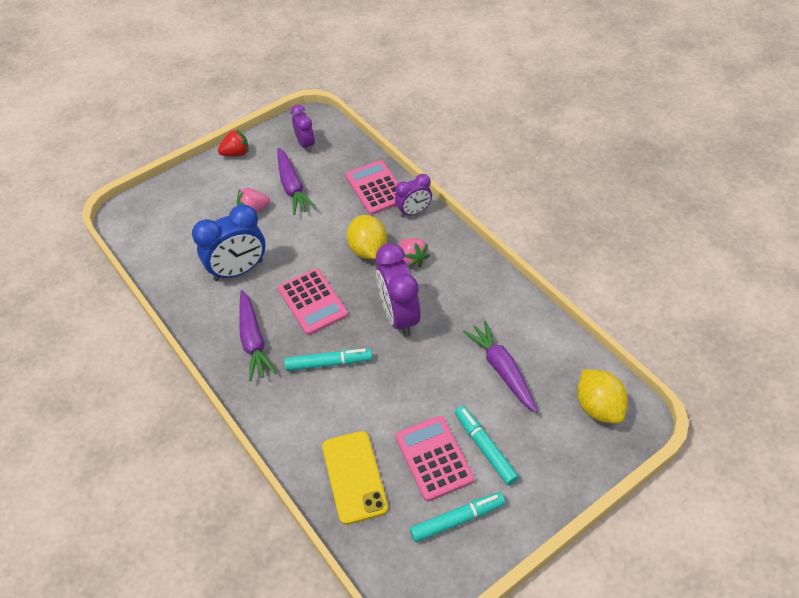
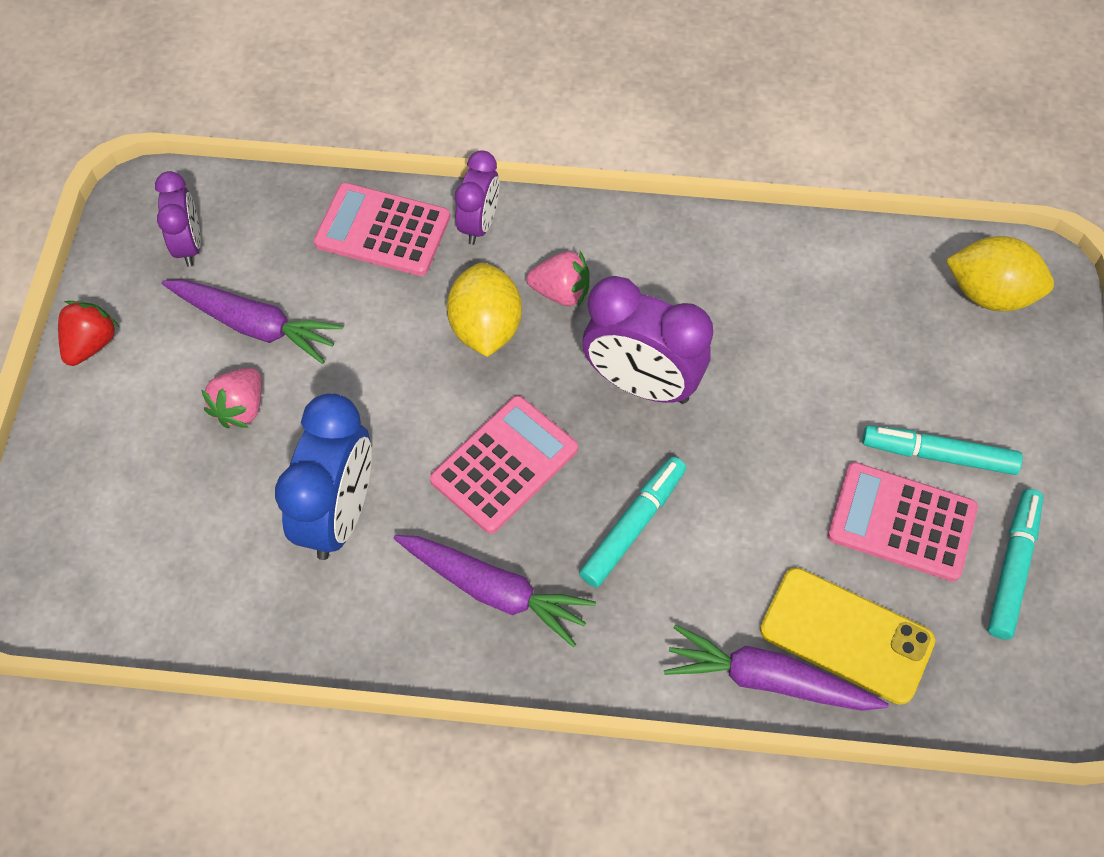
camera: 50 degrees left, 10 degrees up
pink calculator [278,268,348,335] -> pink calculator turned 60 degrees counterclockwise [430,395,578,534]
purple clock [291,104,315,152] -> purple clock turned 60 degrees clockwise [155,171,201,267]
yellow lemon [347,215,387,259] -> yellow lemon turned 60 degrees clockwise [447,262,522,357]
purple carrot [463,320,538,413] -> purple carrot moved to [664,625,889,711]

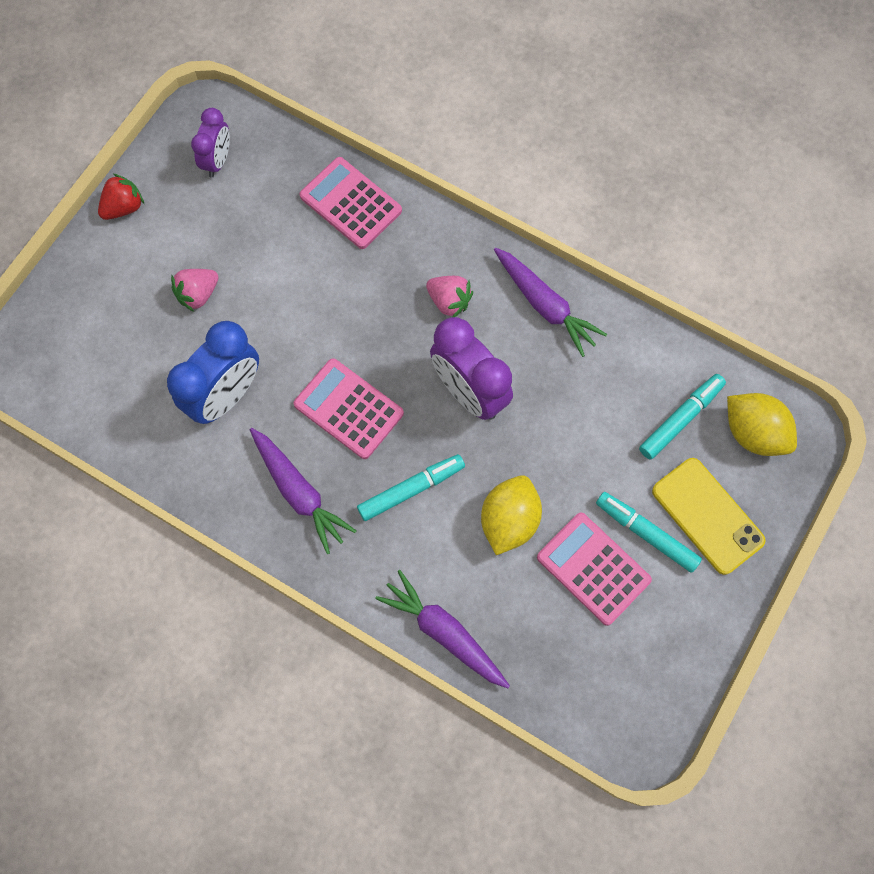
camera: 25 degrees right, 10 degrees up
purple carrot [161,280,343,364] -> purple carrot moved to [494,248,607,357]
pink calculator [430,395,578,534] -> pink calculator turned 120 degrees counterclockwise [293,358,404,459]
yellow lemon [447,262,522,357] -> yellow lemon moved to [481,475,542,555]
purple clock [455,150,499,245] -> none
yellow phone [760,568,935,705] -> yellow phone moved to [652,458,766,575]
turquoise marker [988,489,1043,640] -> turquoise marker moved to [639,374,726,460]

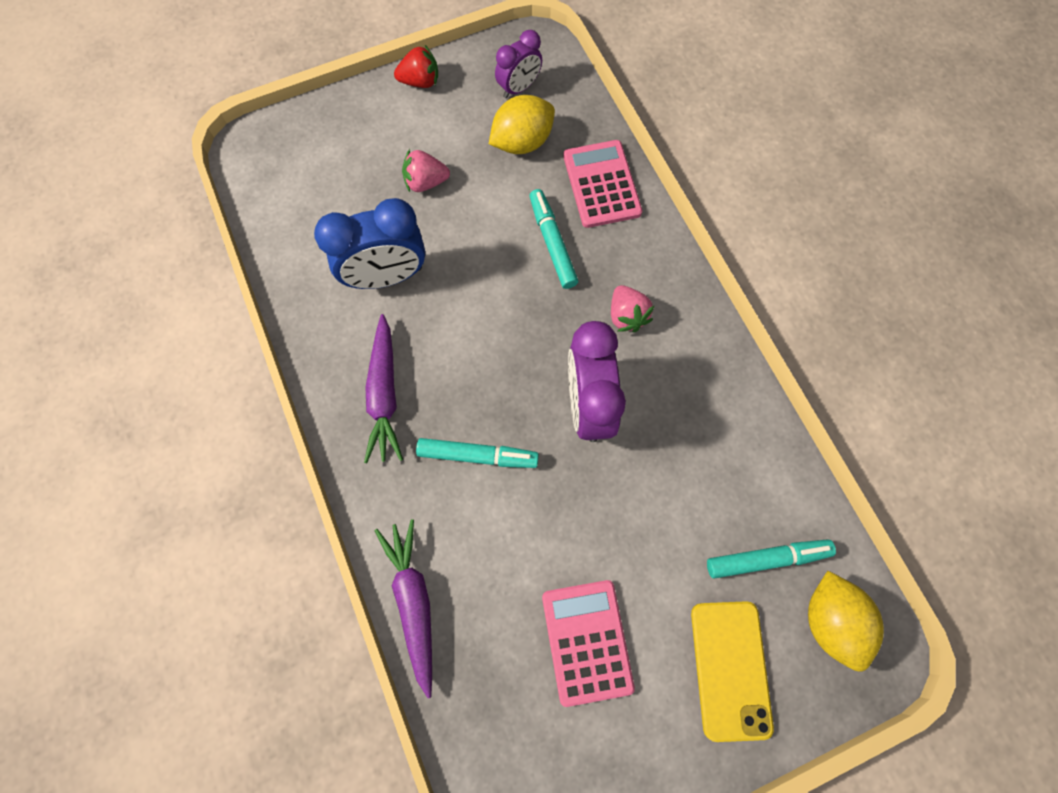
camera: 35 degrees right, 0 degrees up
pink calculator [293,358,404,459] -> none
yellow lemon [481,475,542,555] -> yellow lemon moved to [489,95,555,154]
purple carrot [494,248,607,357] -> none
turquoise marker [596,492,702,573] -> turquoise marker moved to [529,189,578,289]

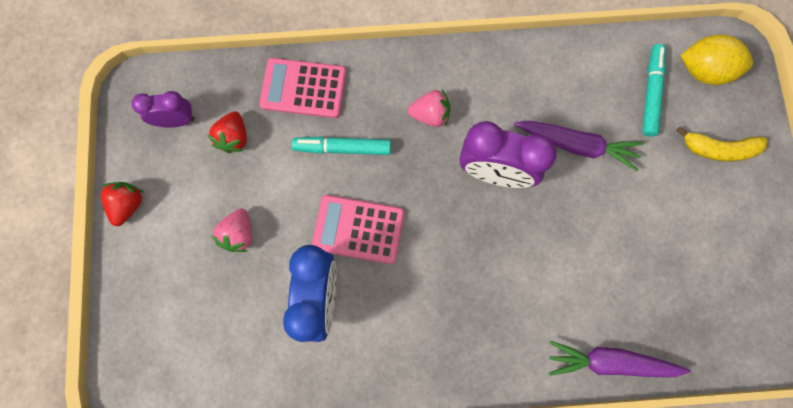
camera: 70 degrees left, 5 degrees up
purple carrot [364,314,403,463] -> purple carrot moved to [514,121,644,171]
turquoise marker [416,438,539,468] -> none
yellow lemon [489,95,555,154] -> red strawberry [208,111,247,153]
purple clock [495,30,542,98] -> purple clock turned 75 degrees counterclockwise [132,91,195,128]
pink calculator [542,580,635,707] -> pink calculator moved to [312,195,404,264]
yellow phone [691,601,774,742] -> yellow banana [676,126,767,162]

